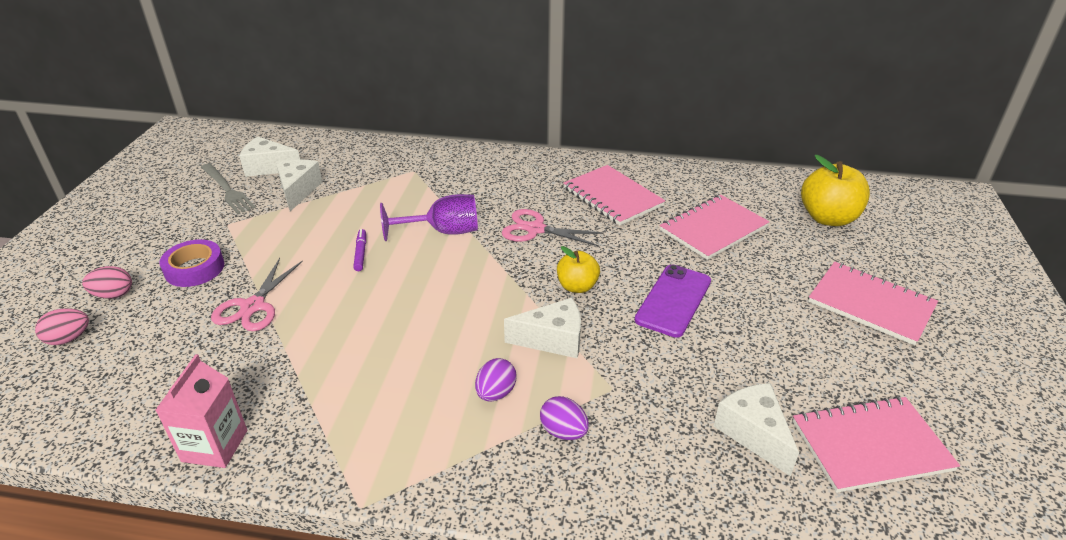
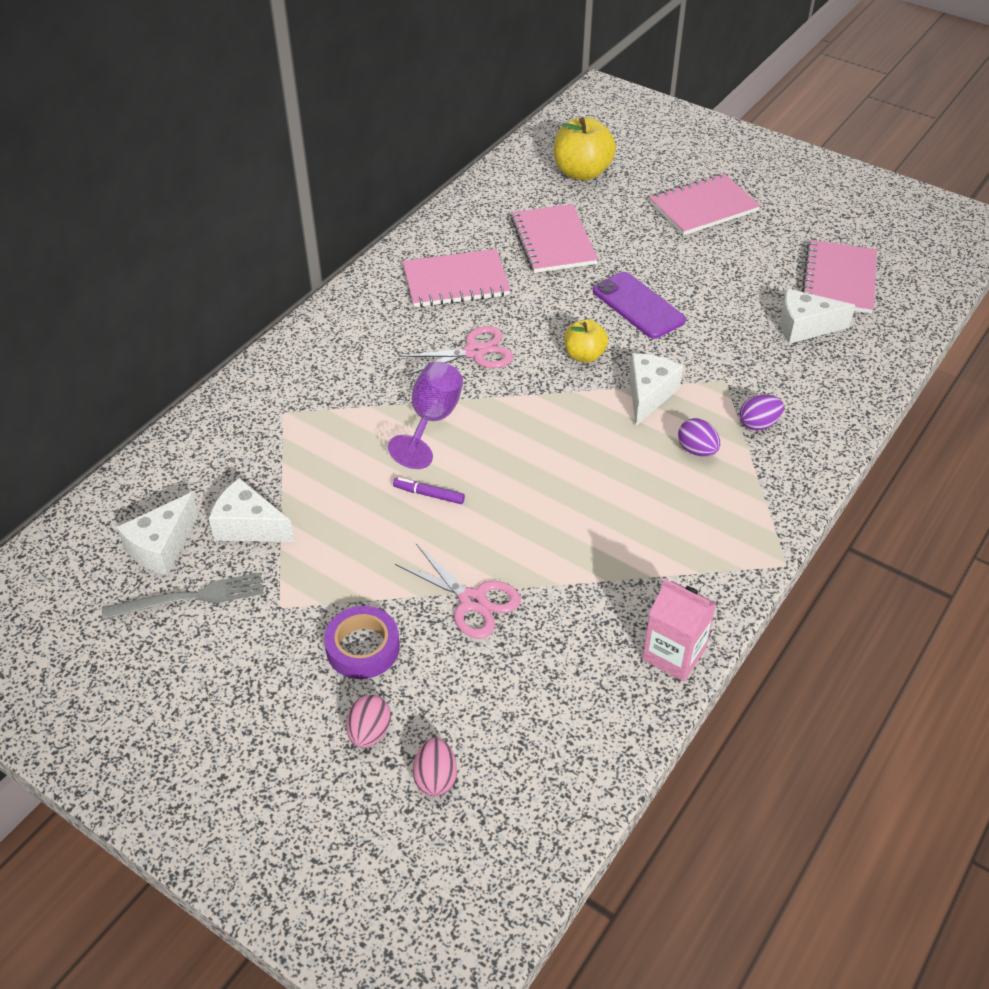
camera: 65 degrees left, 10 degrees up
pink scissors [502,209,604,246] -> pink scissors turned 150 degrees counterclockwise [399,326,513,376]

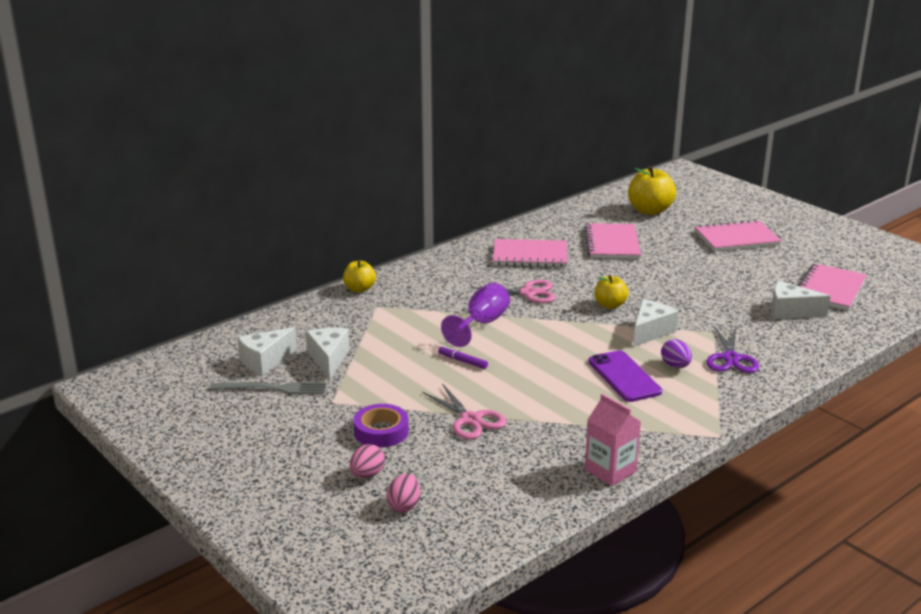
camera: 15 degrees right, 20 degrees down
white cheese [209,478,295,542] -> white cheese turned 45 degrees clockwise [306,328,349,379]
purple phone [593,272,686,339] -> purple phone moved to [588,350,662,402]
purple egg [740,395,784,431] -> purple scissors [706,326,759,373]
none -> yellow apple [343,260,376,293]

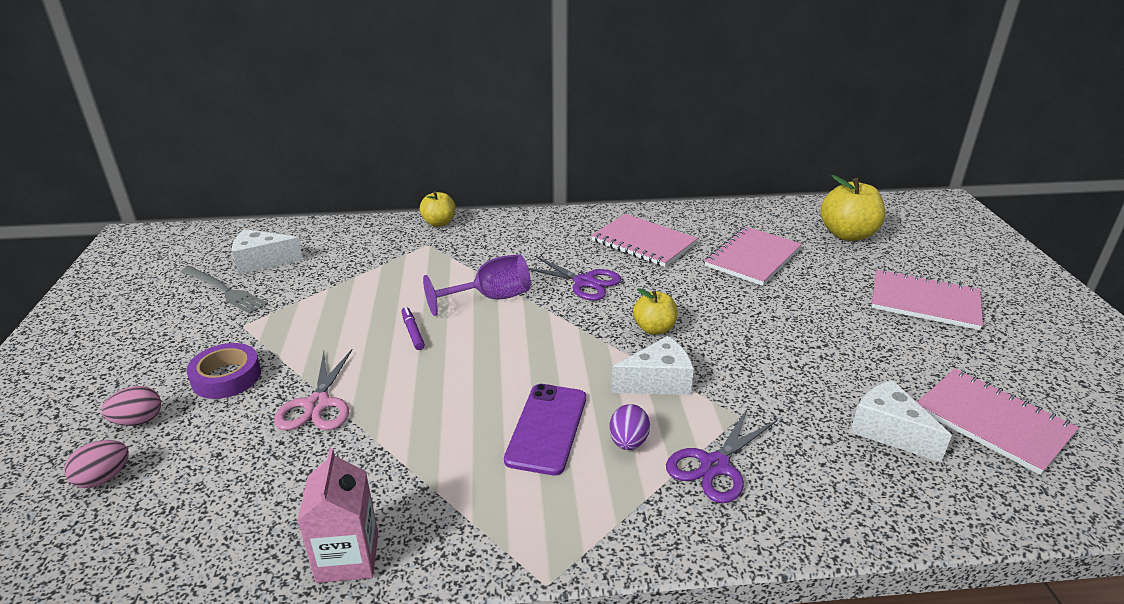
camera: 35 degrees right, 5 degrees up
white cheese [306,328,349,379] -> none
pink scissors [471,280,556,303] -> purple scissors [528,255,621,301]
pink notebook [798,263,867,311] -> pink notebook turned 75 degrees clockwise [917,369,1079,475]

